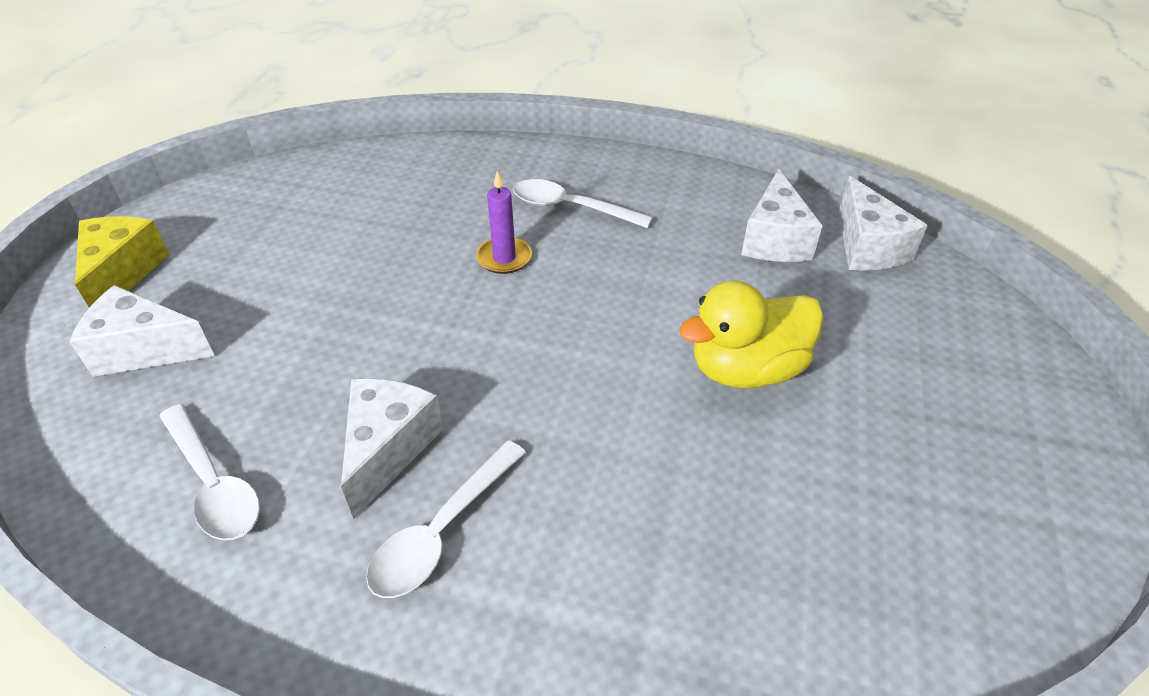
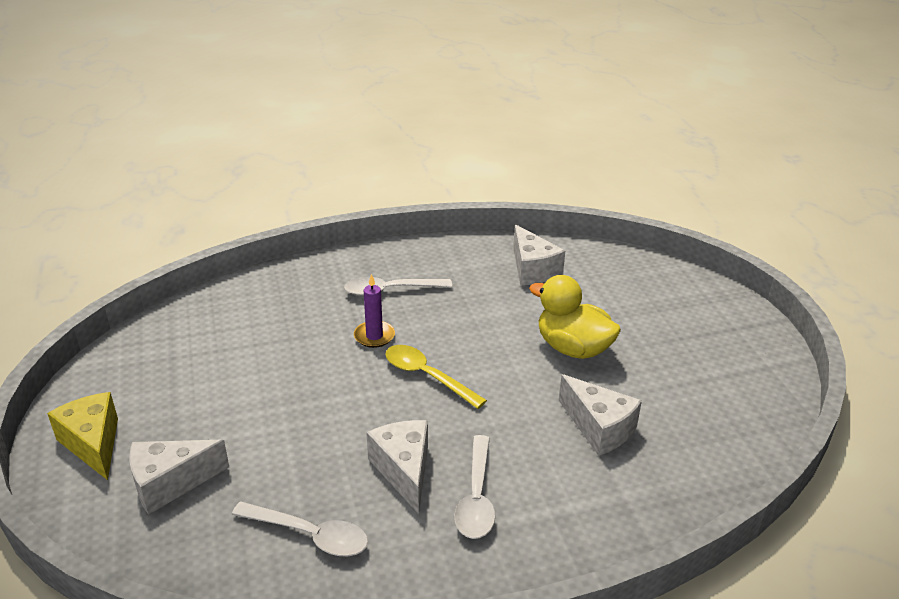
camera: 30 degrees left, 10 degrees down
yellow duck [679,281,824,388] -> yellow duck turned 90 degrees clockwise [529,275,621,359]
white cheese [839,176,928,271] -> white cheese moved to [559,374,642,456]
none -> yellow spoon [385,345,487,409]

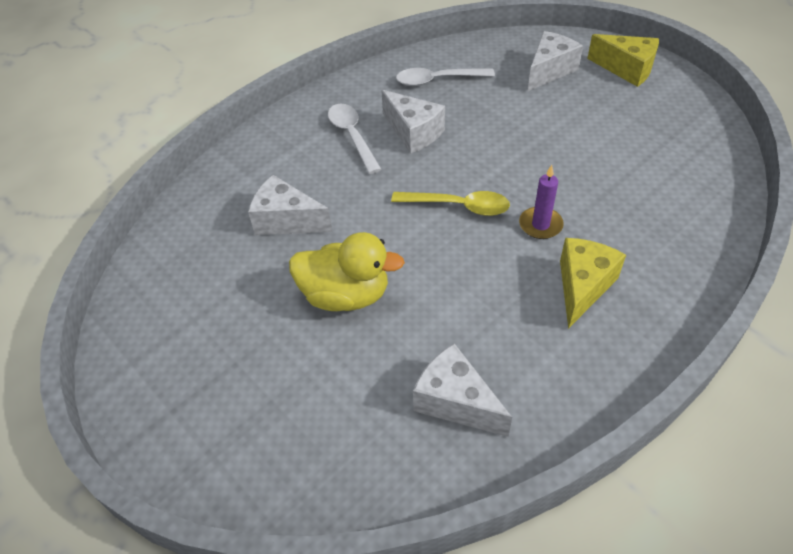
camera: 155 degrees right, 15 degrees up
white spoon [344,277,452,296] -> yellow cheese [560,238,626,329]

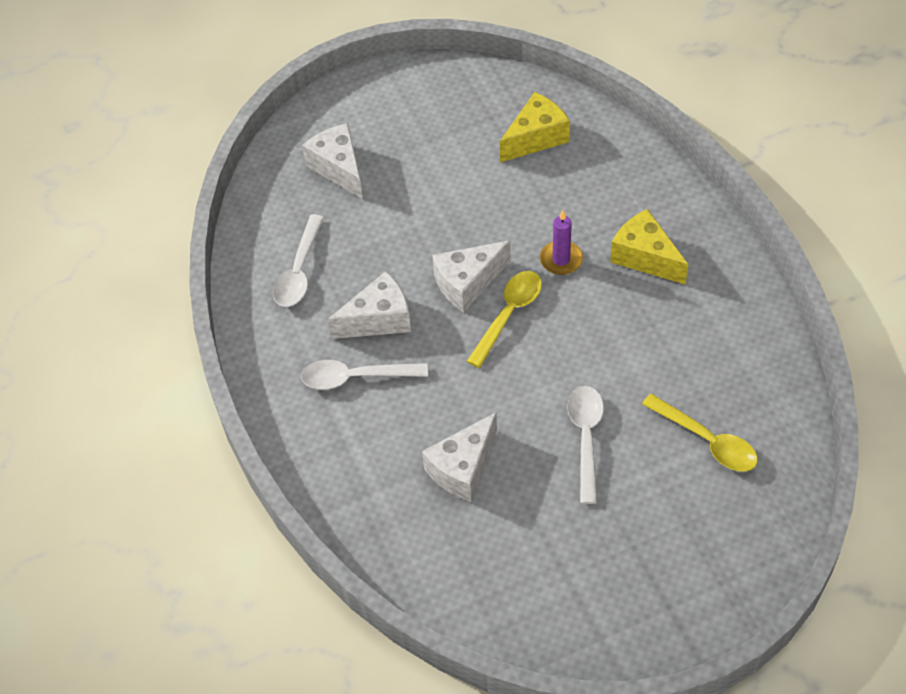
camera: 70 degrees left, 5 degrees up
yellow duck [289,232,405,311] -> white spoon [567,386,604,504]
white cheese [413,343,512,437] -> white cheese moved to [432,240,511,313]
yellow cheese [587,34,659,87] -> yellow cheese moved to [500,92,570,162]
none -> yellow spoon [642,394,758,472]

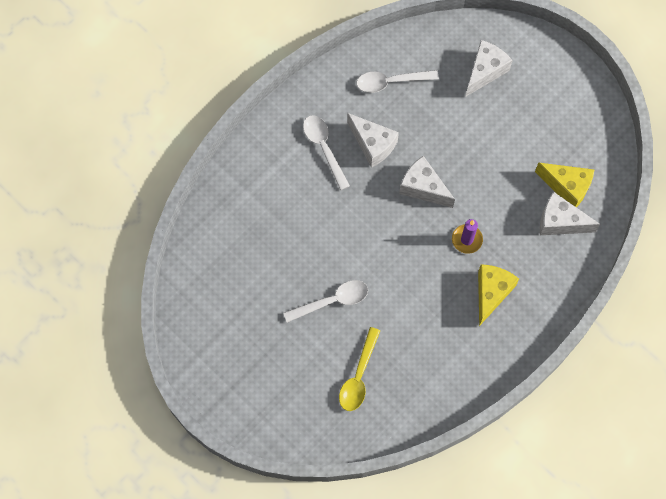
camera: 65 degrees right, 15 degrees up
white cheese [422,412,497,502] -> white cheese moved to [540,191,600,235]
yellow spoon [467,271,542,368] -> none

